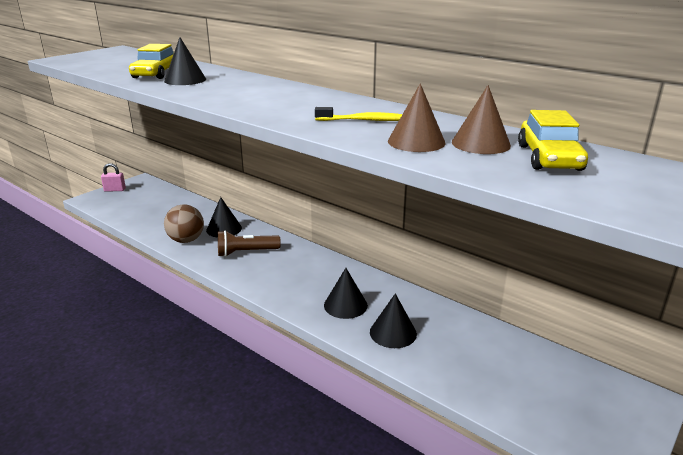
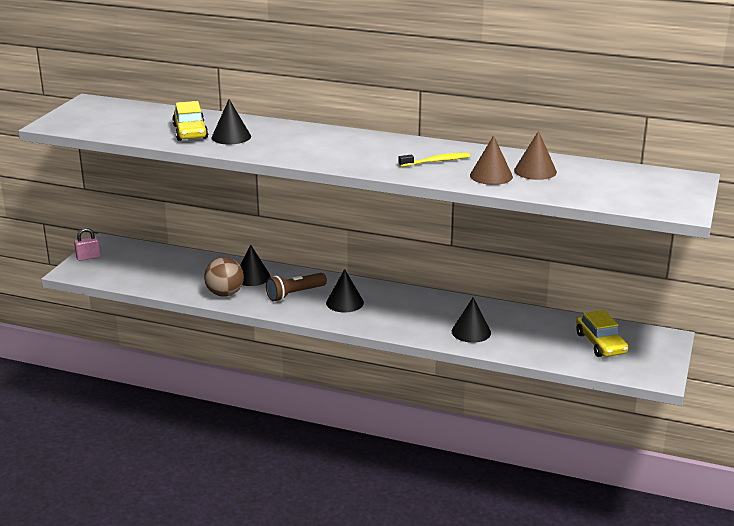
camera: 20 degrees left, 0 degrees up
black cone [324,268,368,319] -> black cone moved to [326,269,364,313]
yellow car [518,110,588,171] -> yellow car moved to [576,310,629,357]

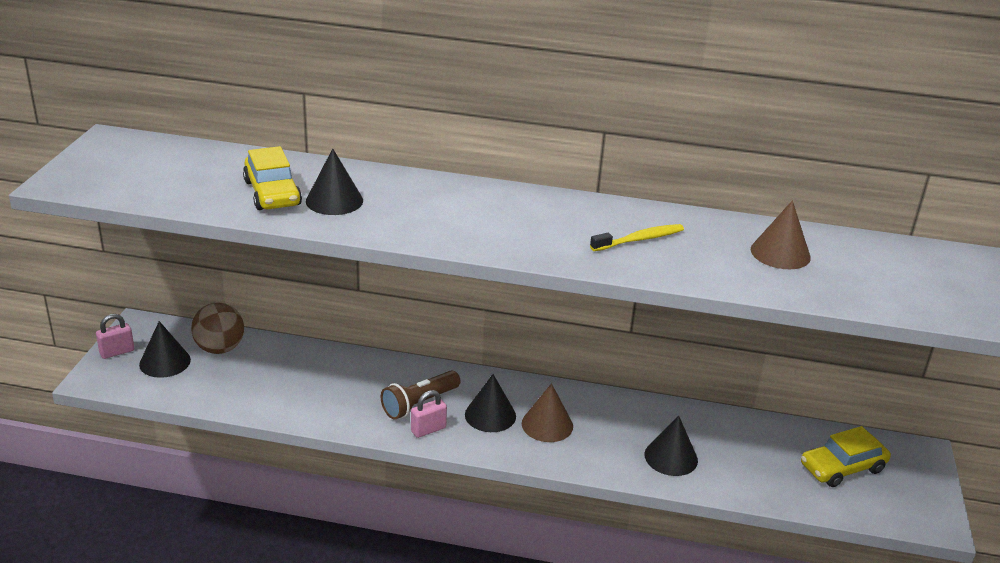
camera: 10 degrees left, 5 degrees up
brown ball [204,257,244,297] -> brown ball moved to [191,303,244,354]
black cone [240,244,271,286] -> black cone moved to [139,321,191,378]
brown cone [470,135,513,185] -> brown cone moved to [522,383,573,442]
yellow car [576,310,629,357] -> yellow car turned 90 degrees clockwise [801,426,891,487]
none -> pink padlock [411,390,447,438]

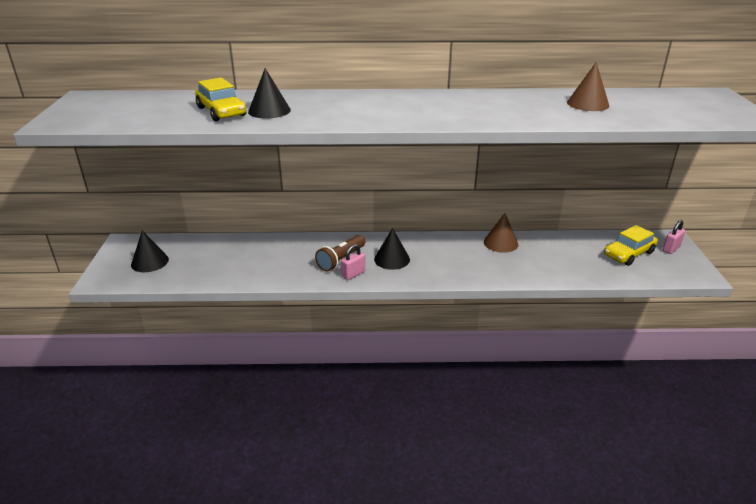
camera: 10 degrees left, 0 degrees up
pink padlock [96,314,134,359] -> pink padlock moved to [663,220,685,254]
brown ball [191,303,244,354] -> none
brown cone [522,383,573,442] -> brown cone moved to [484,213,518,253]
yellow toothbrush [590,224,684,251] -> none
black cone [645,416,698,476] -> none

